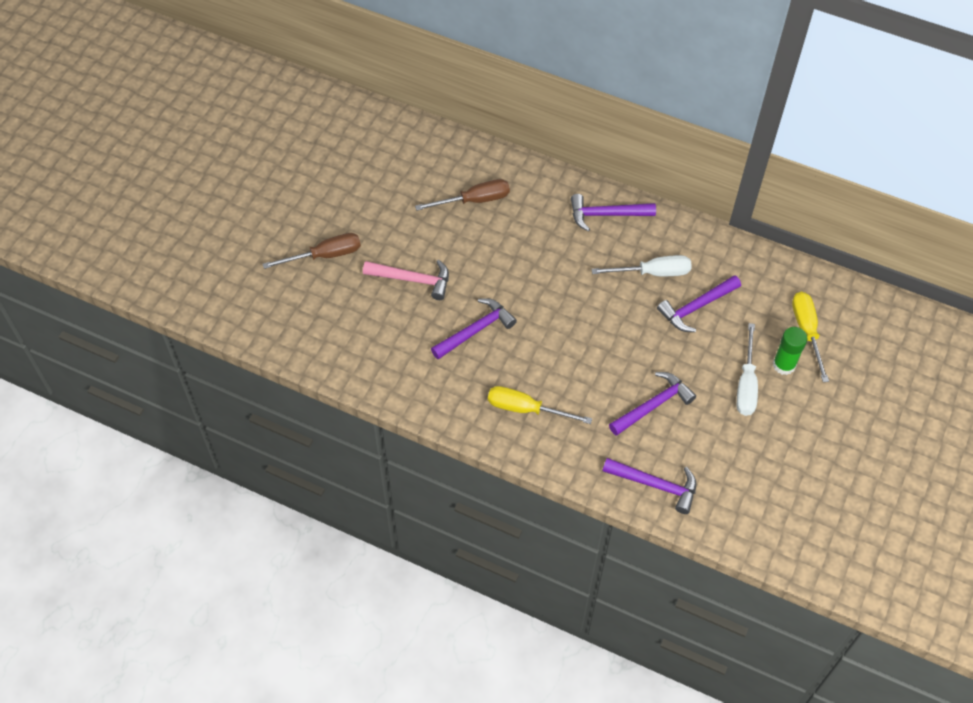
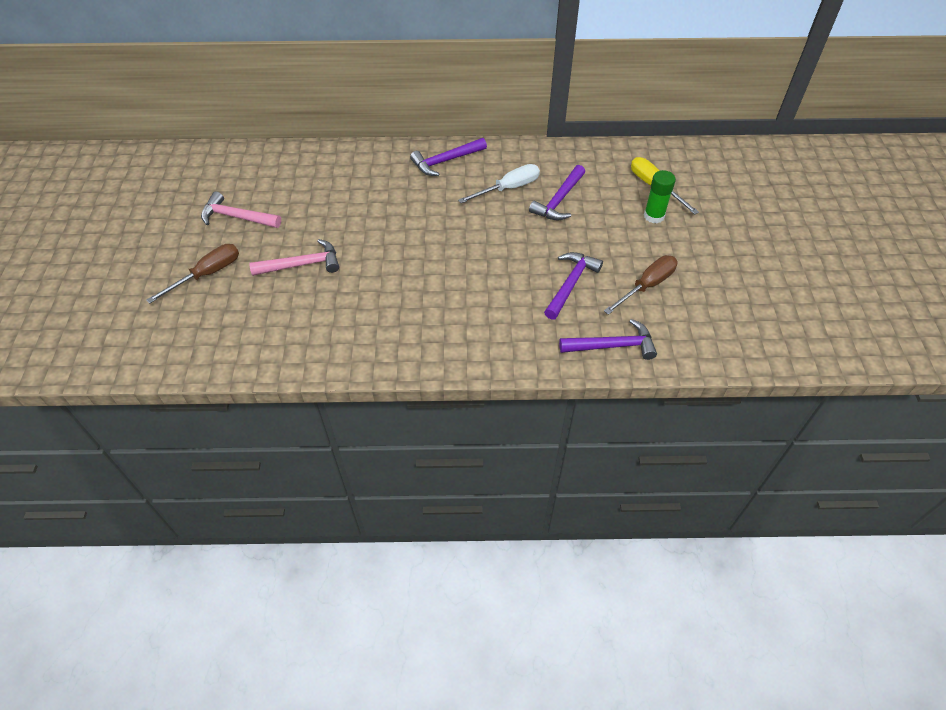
camera: 25 degrees left, 5 degrees down
brown screwdriver [415,179,510,211] -> brown screwdriver moved to [604,255,677,315]
purple hammer [431,298,517,360] -> none
yellow screwdriver [488,386,592,424] -> none
white screwdriver [737,323,758,416] -> none
none -> pink hammer [201,191,281,228]

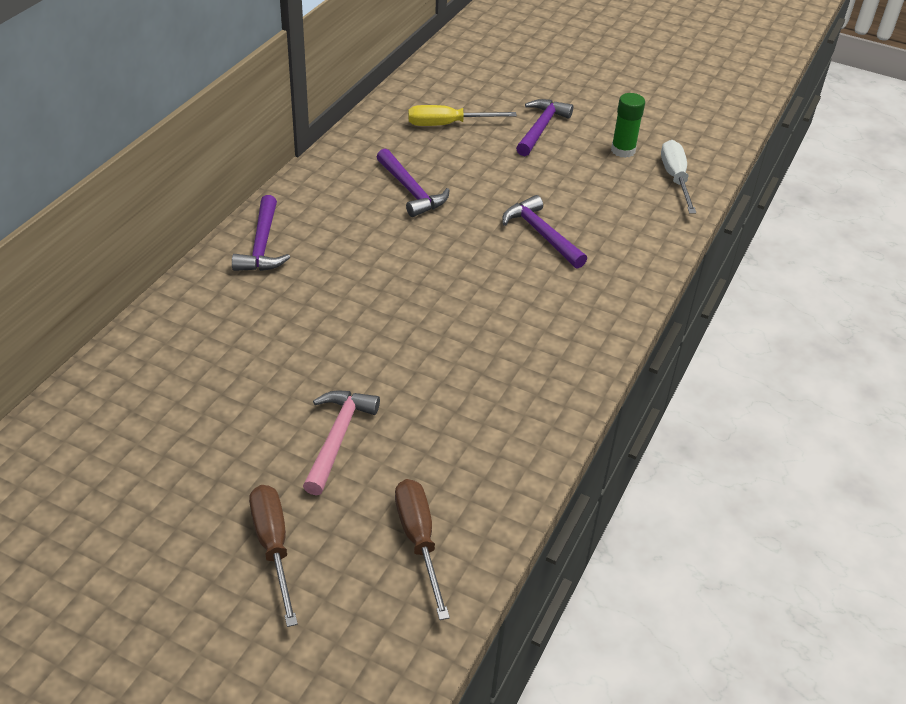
camera: 65 degrees left, 10 degrees down
pink hammer [201,191,281,228] -> none
white screwdriver [458,164,540,203] -> white screwdriver moved to [661,140,696,213]
purple hammer [559,319,657,360] -> purple hammer moved to [516,99,573,156]
brown screwdriver [604,255,677,315] -> brown screwdriver moved to [395,479,450,620]
green glue stick [644,170,676,223] -> green glue stick moved to [611,93,645,158]

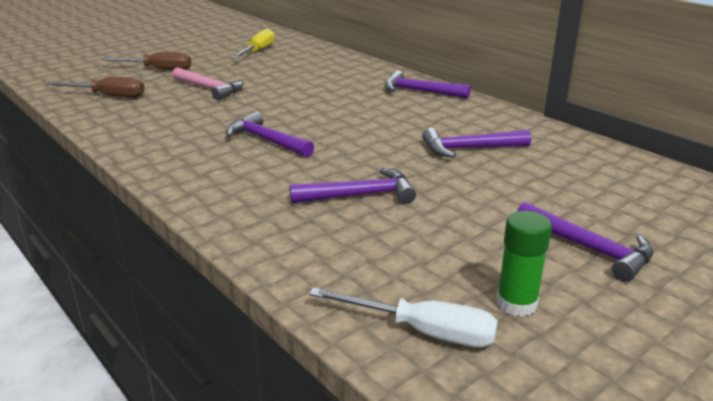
camera: 115 degrees right, 15 degrees down
yellow screwdriver [408,105,517,126] -> yellow screwdriver moved to [232,29,275,58]
none -> purple hammer [226,112,314,157]

